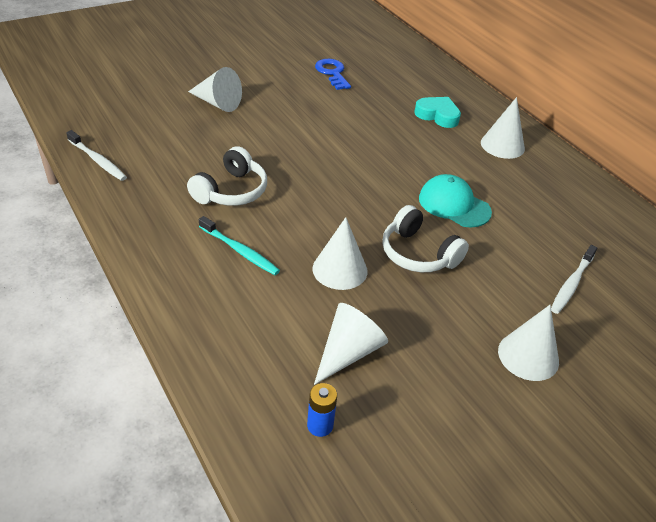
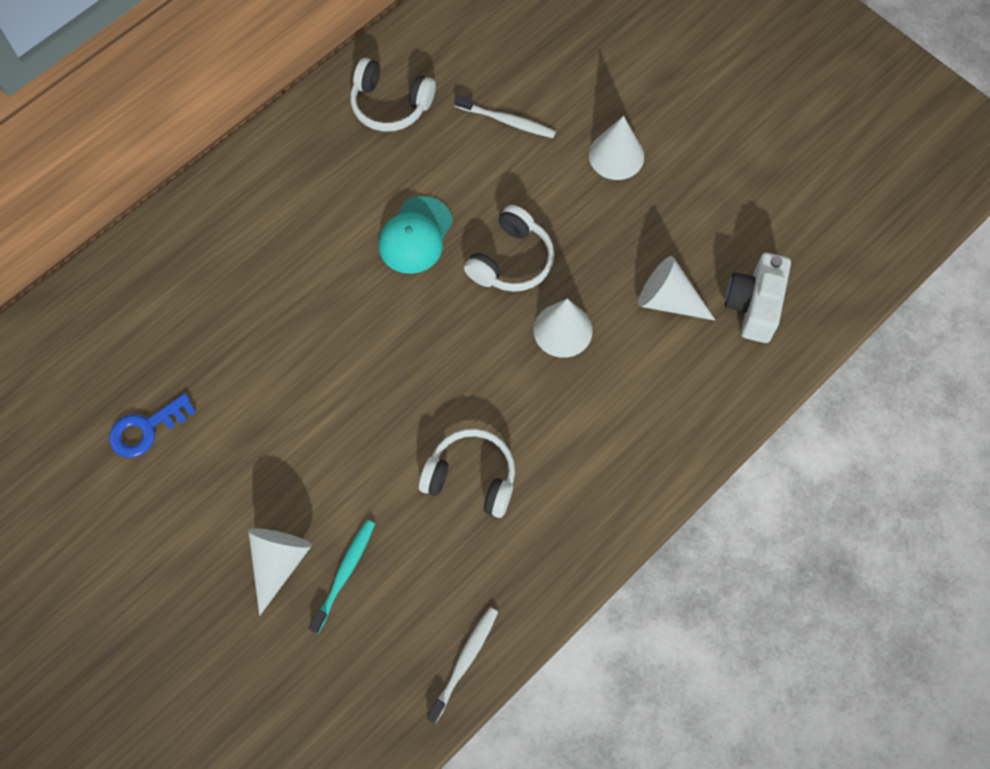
camera: 100 degrees left, 25 degrees up
turquoise toothbrush [199,216,280,275] -> turquoise toothbrush moved to [309,520,375,633]
blue battery [307,383,337,437] -> white camera [725,253,791,343]
turquoise heart [414,97,461,128] -> none
white cone [481,97,525,159] -> none
none -> white headphones [351,58,436,132]

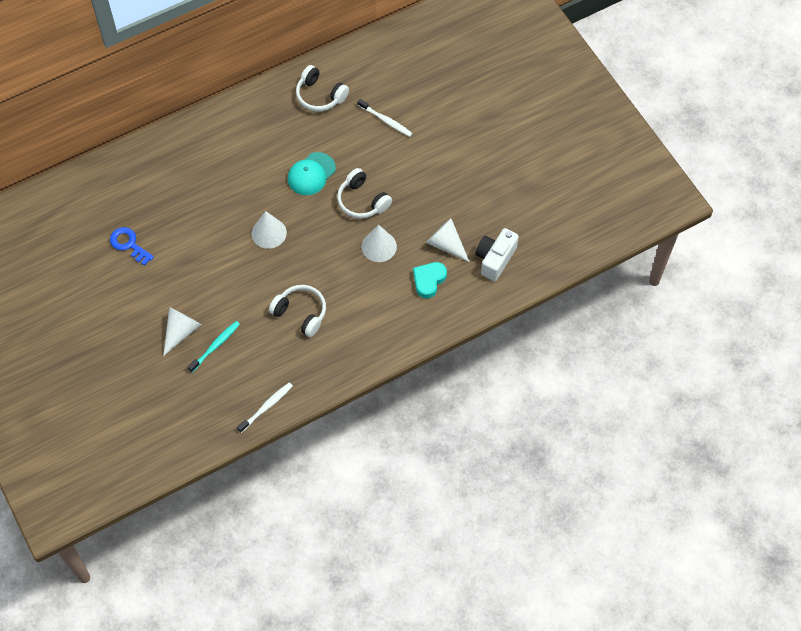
camera: 15 degrees right, 5 degrees down
blue key [109,393,196,458] -> blue key turned 60 degrees clockwise [110,227,154,266]
white headphones [464,205,554,292] -> white headphones turned 90 degrees clockwise [337,168,392,219]
white cone [589,116,644,180] -> white cone moved to [252,211,287,249]
none -> turquoise heart [413,262,447,299]

